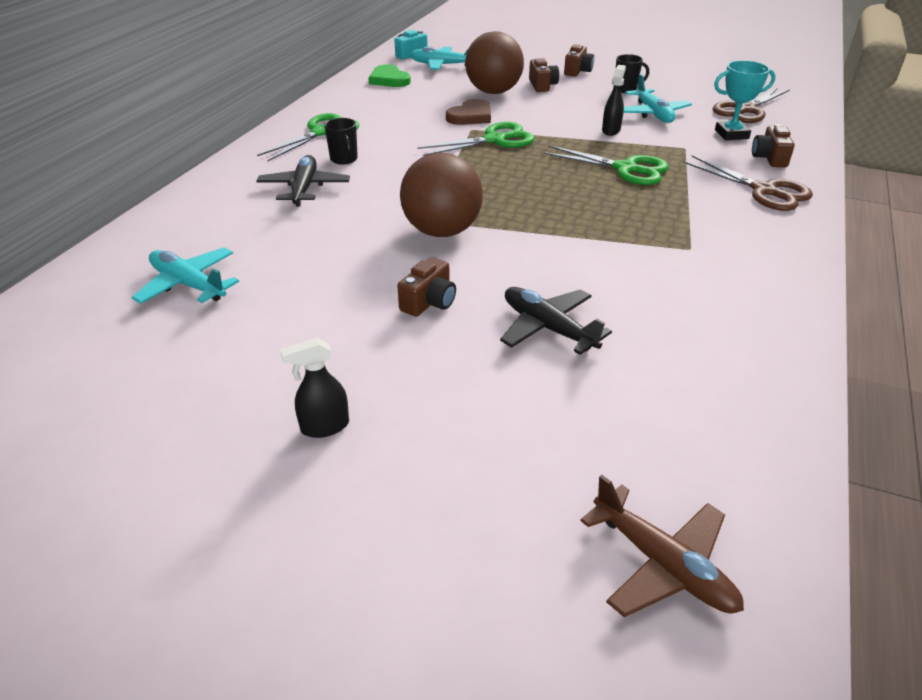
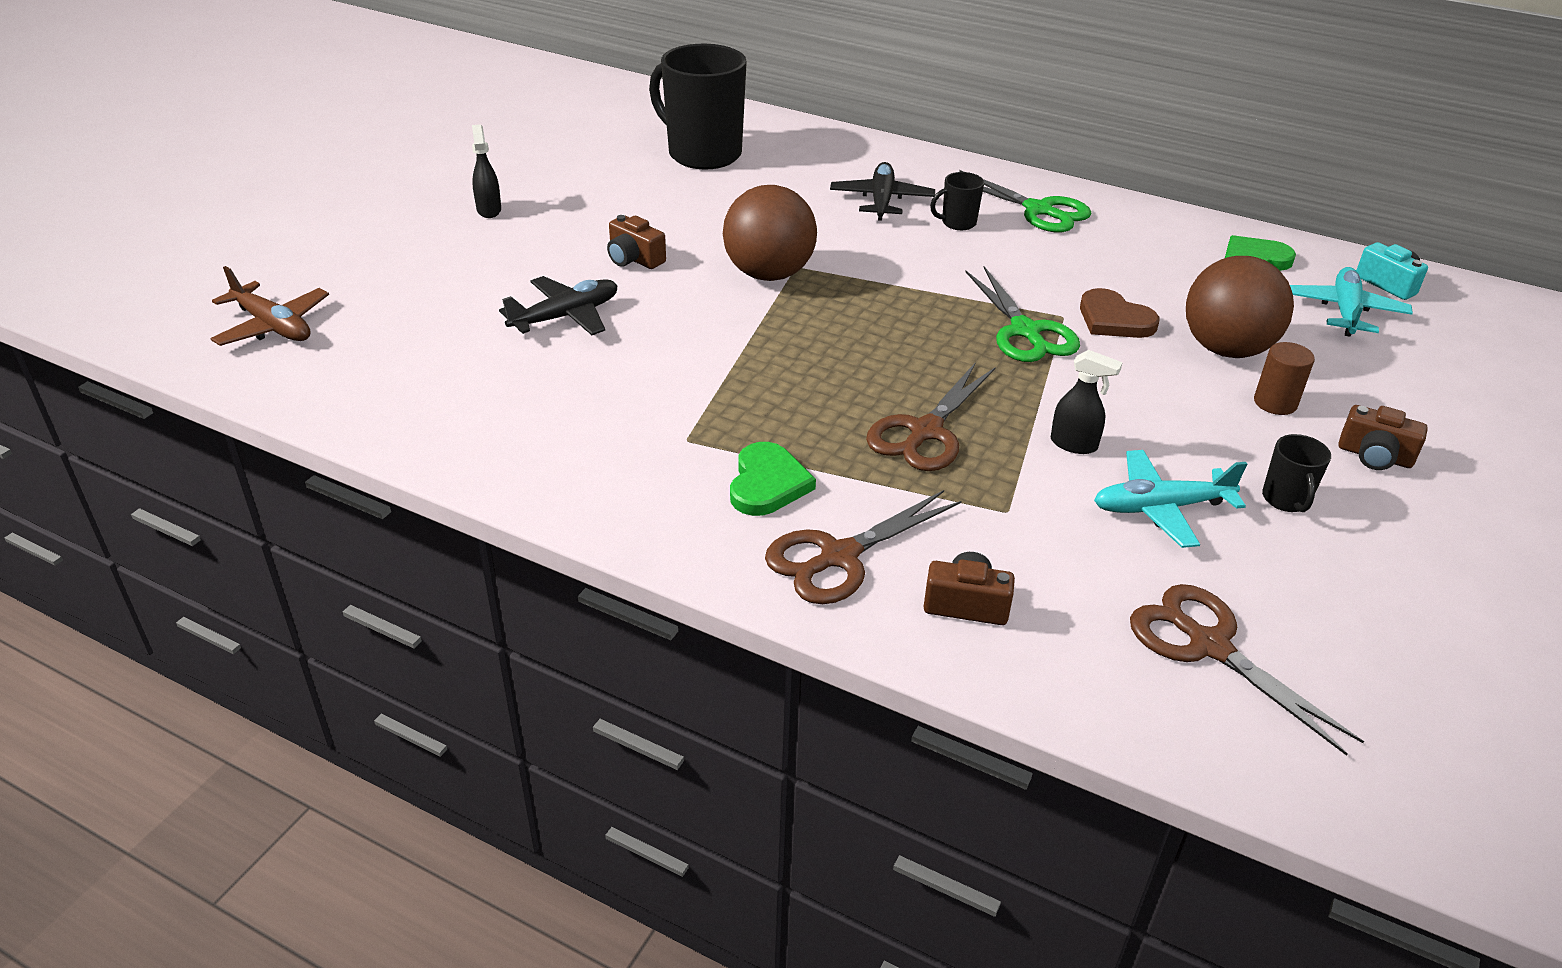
camera: 95 degrees right, 0 degrees up
turquoise plane [132,247,239,304] -> black mug [649,44,747,169]
black plane [257,155,350,207] -> black plane turned 90 degrees counterclockwise [830,162,935,221]
brown camera [529,58,559,92] -> brown cylinder [1254,342,1315,415]
green scissors [543,145,669,185] -> brown scissors [866,362,996,471]
brown plane [580,475,744,617] -> brown plane turned 105 degrees counterclockwise [210,266,329,346]
turquoise trophy [714,60,776,140] -> none
none -> green heart [730,442,816,516]

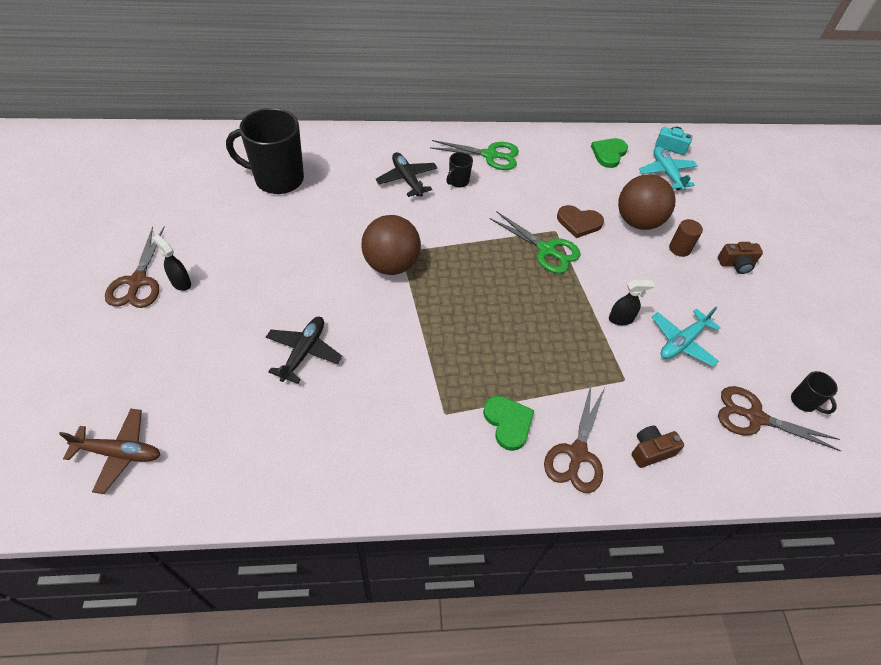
camera: 35 degrees left, 15 degrees up
brown camera [607,215,666,269] -> none
brown scissors [866,362,996,471] -> brown scissors moved to [105,226,165,308]
black mug [1262,434,1331,512] -> black mug moved to [791,371,838,414]

